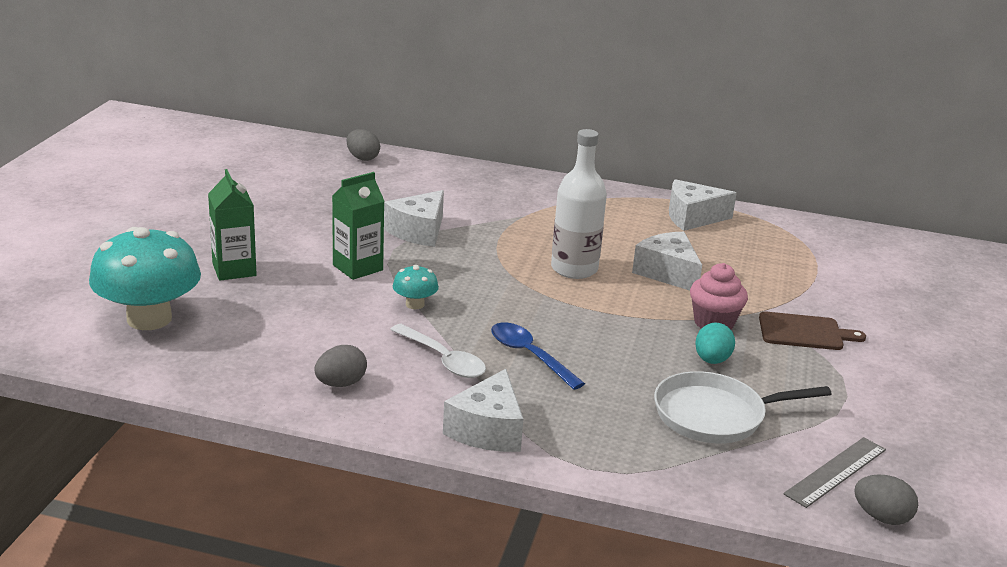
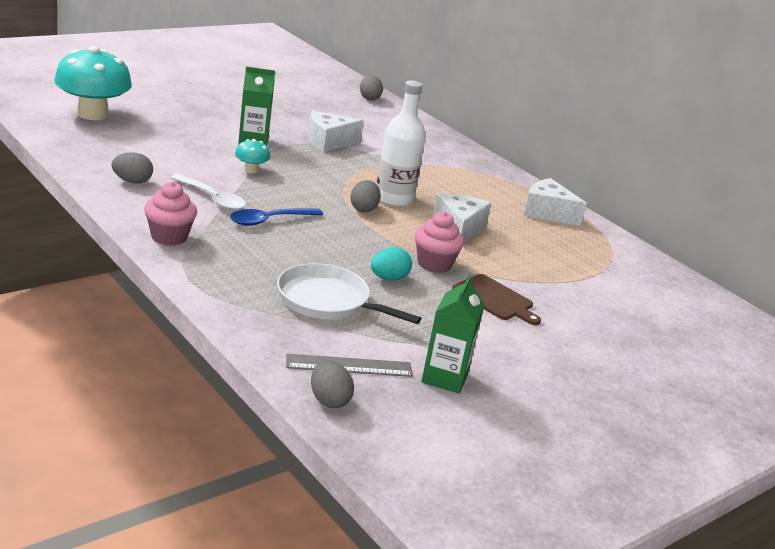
camera: 35 degrees right, 0 degrees up
green carton [208,169,257,281] -> green carton moved to [421,275,485,394]
white spoon [390,324,486,378] -> white spoon turned 45 degrees counterclockwise [170,174,246,210]
white cheese [443,369,523,452] -> pink cupcake [144,182,197,246]
blue spoon [491,322,585,390] -> blue spoon turned 120 degrees counterclockwise [230,208,323,226]
none -> grey egg [350,180,381,213]

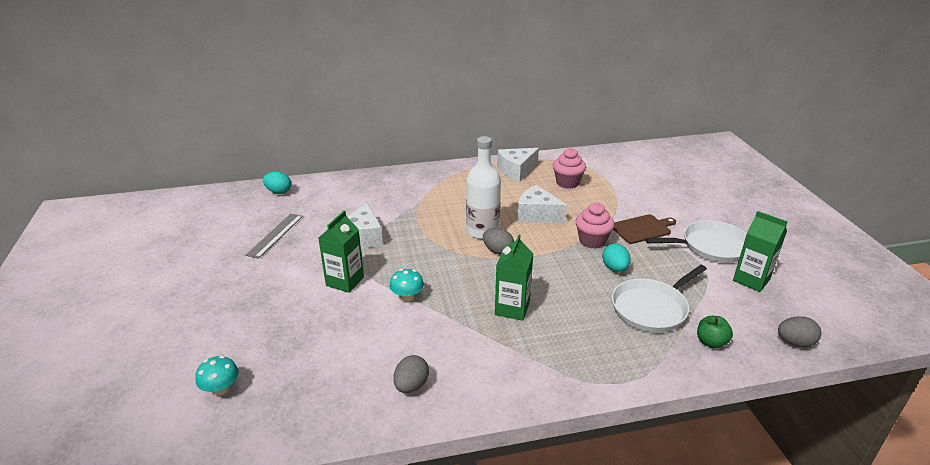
camera: 60 degrees left, 5 degrees up
turquoise mushroom [54,46,132,120] -> turquoise mushroom [196,356,239,395], size x0.45
pink cupcake [144,182,197,246] -> pink cupcake moved to [553,148,586,189]
white spoon [170,174,246,210] -> none
blue spoon [230,208,323,226] -> green carton [495,234,533,321]
grey ruler [286,354,413,377] -> grey ruler moved to [246,214,303,259]
grey egg [360,75,383,100] -> turquoise egg [263,172,291,194]
none -> white pan [645,220,747,263]
none -> green apple [697,316,733,348]

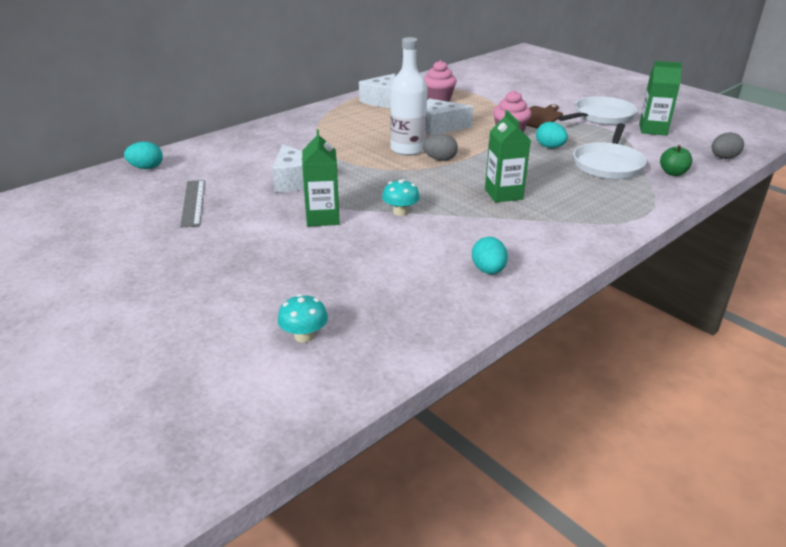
camera: 30 degrees left, 0 degrees up
grey egg [393,355,429,393] -> turquoise egg [472,237,508,274]

